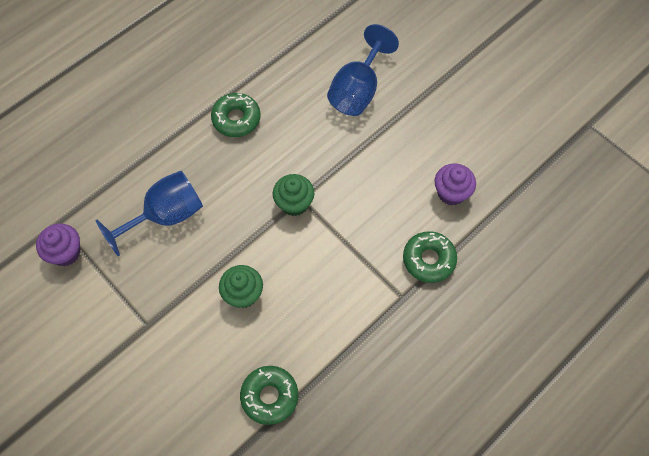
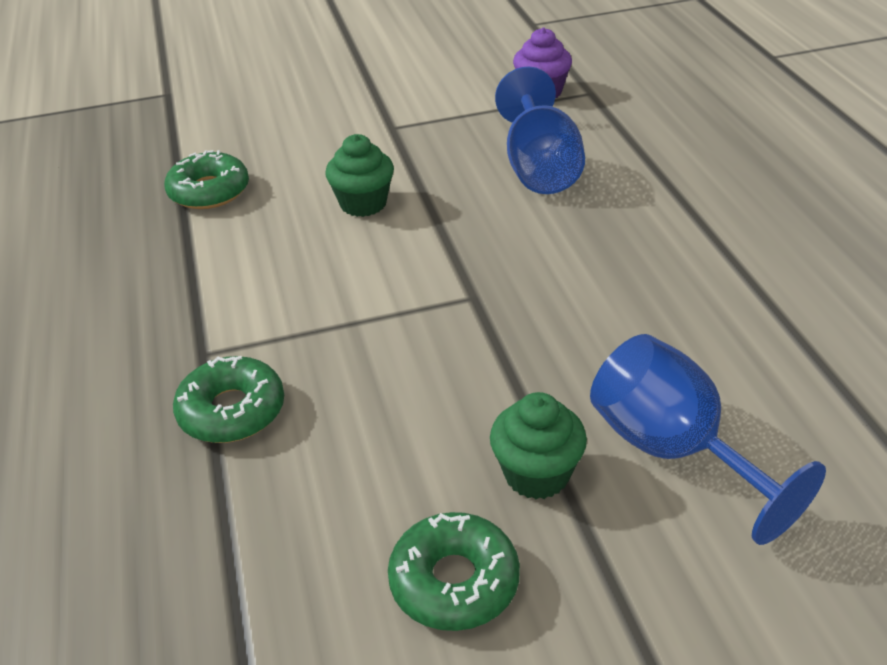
camera: 120 degrees right, 25 degrees down
green donut [211,93,261,137] -> green donut moved to [388,512,520,631]
green cupcake [273,174,314,216] -> green cupcake moved to [490,392,587,499]
purple cupcake [435,163,476,206] -> none

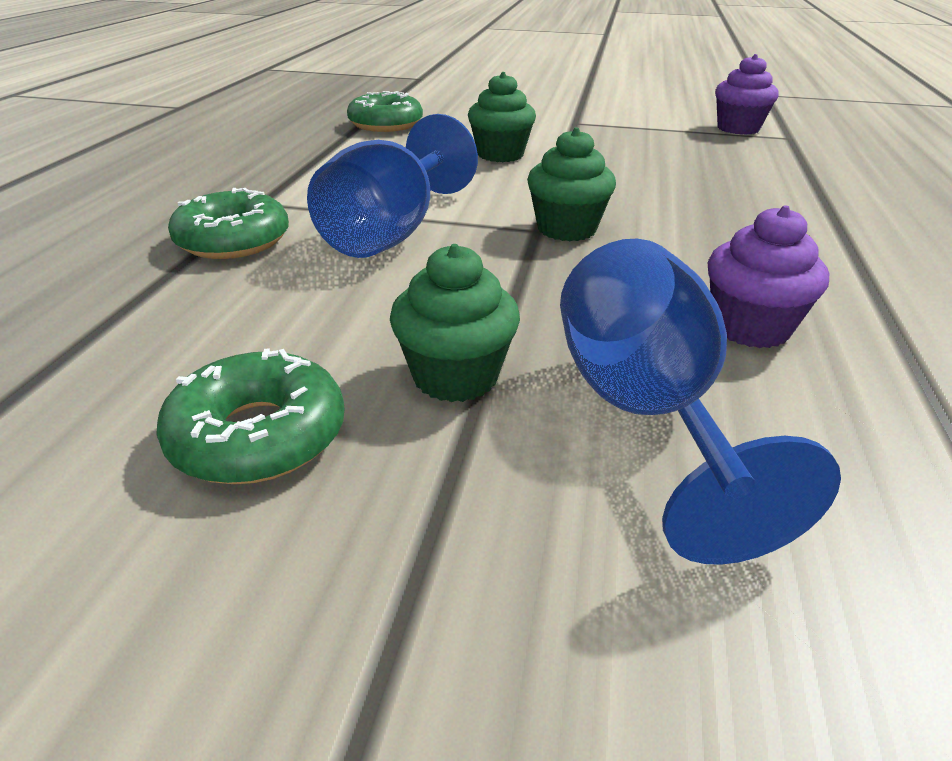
camera: 25 degrees right, 5 degrees down
blue goblet [495,67,585,194] -> blue goblet moved to [307,114,478,258]
none -> green cupcake [527,127,616,241]
none -> purple cupcake [708,205,829,348]

